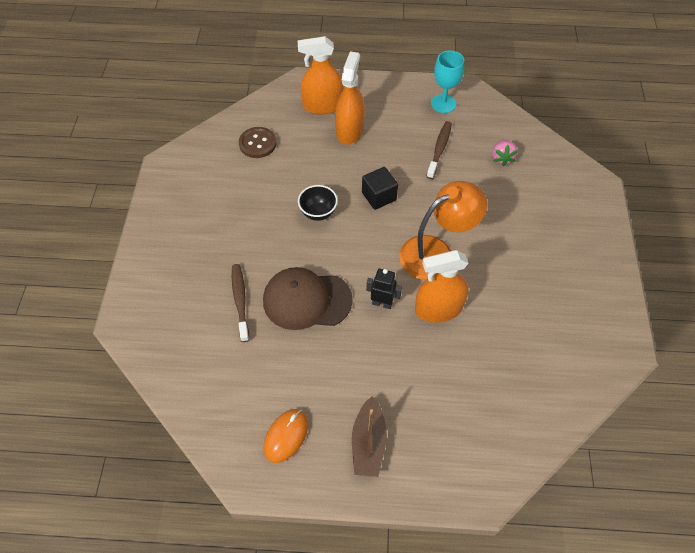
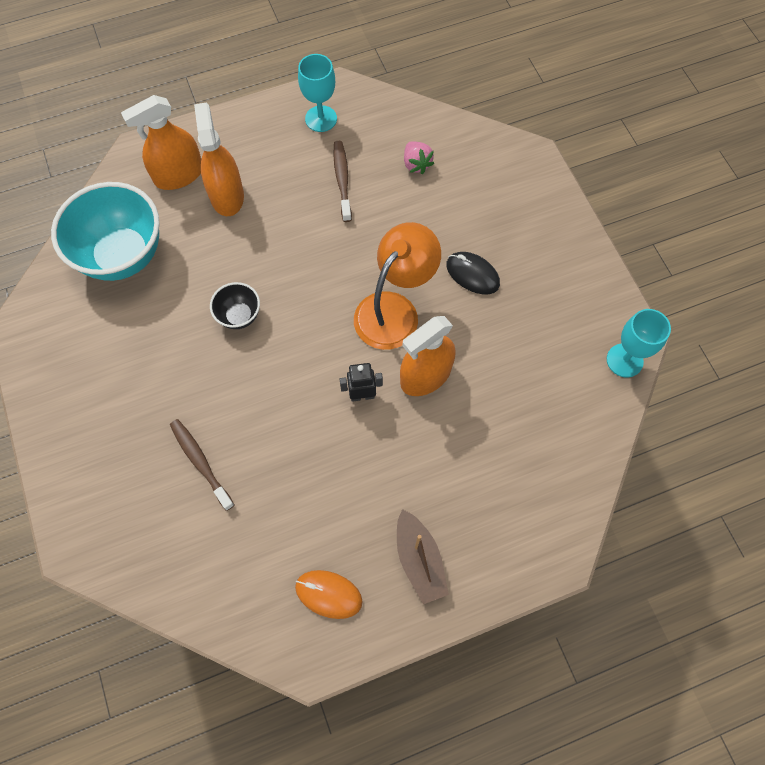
camera: 25 degrees left, 10 degrees up
brown button [239,127,277,158] -> turquoise bowl [51,182,159,281]
brown cap [263,267,353,330] -> none
orange mouse [264,409,308,463] -> orange mouse turned 75 degrees counterclockwise [295,570,363,619]
black cube [362,167,398,210] -> none
none -> black mouse [446,252,500,295]
none -> turquoise goblet [607,309,671,377]

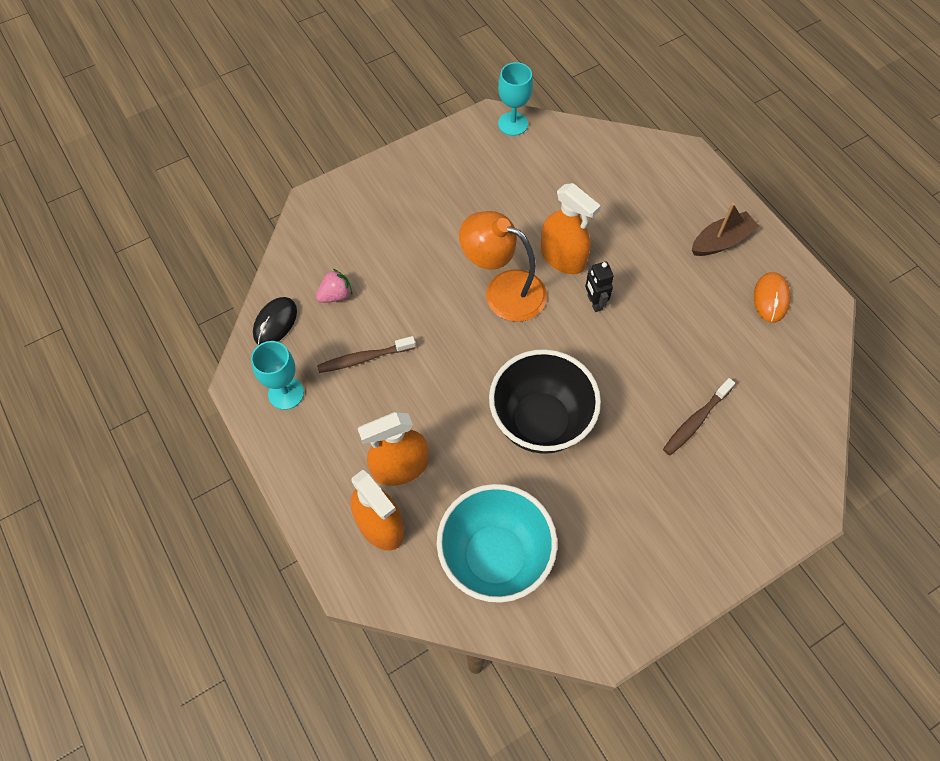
camera: 100 degrees left, 5 degrees down
black bowl [210,282,260,329] -> black bowl [489,349,601,454], size x2.13
black mouse [446,252,500,295] -> black mouse moved to [253,297,297,345]

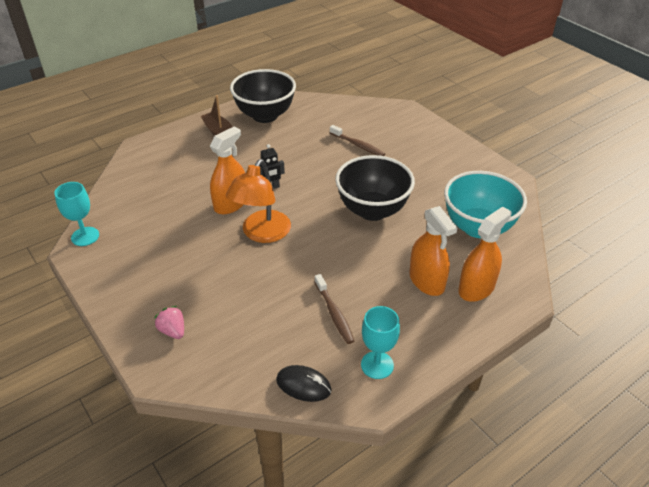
camera: 95 degrees left, 20 degrees down
pink strawberry [316,269,352,303] -> pink strawberry moved to [154,306,184,339]
orange mouse [754,272,791,323] -> black bowl [230,69,296,123]

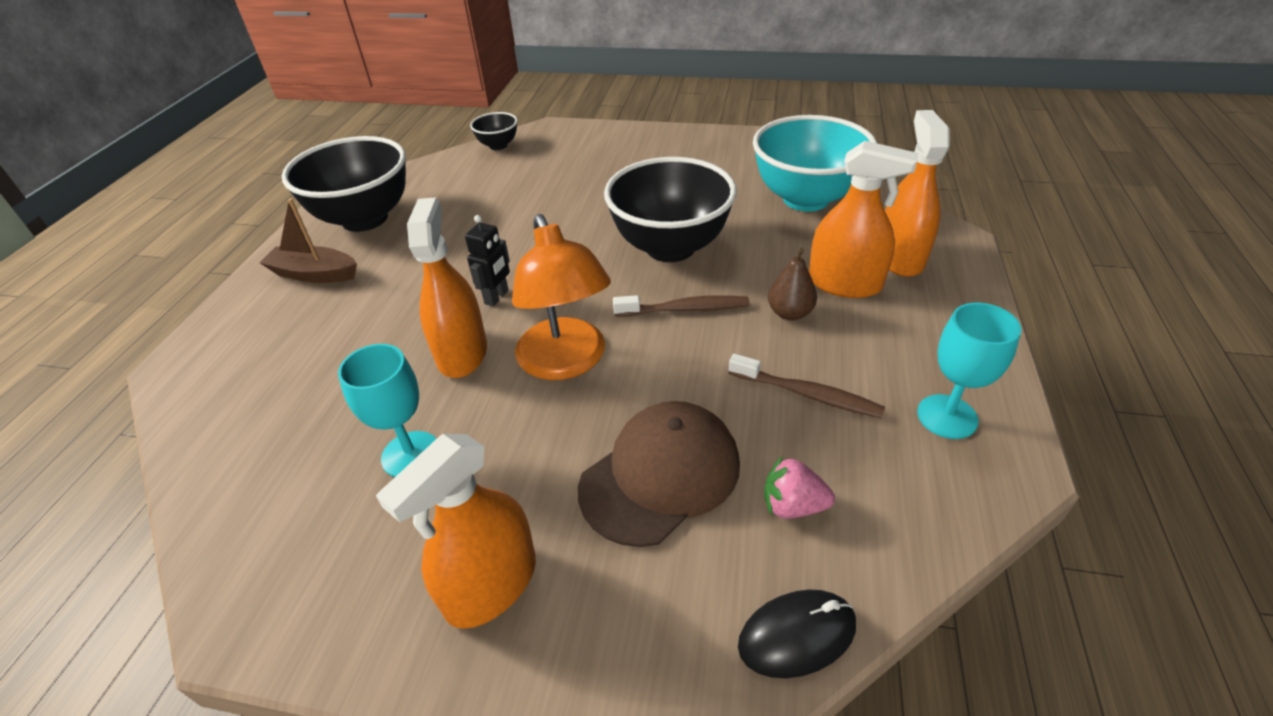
camera: 40 degrees left, 0 degrees up
turquoise goblet [54,182,99,246] -> turquoise goblet moved to [338,344,436,477]
pink strawberry [154,306,184,339] -> pink strawberry moved to [764,456,835,519]
black mouse [276,365,331,402] -> black mouse moved to [738,590,856,678]
brown toothbrush [330,125,385,156] -> brown toothbrush moved to [613,295,750,316]
none -> orange spray bottle [376,434,536,629]
none -> black bowl [470,112,518,150]
none -> brown cap [578,401,740,547]
none -> brown pear [768,248,817,320]

